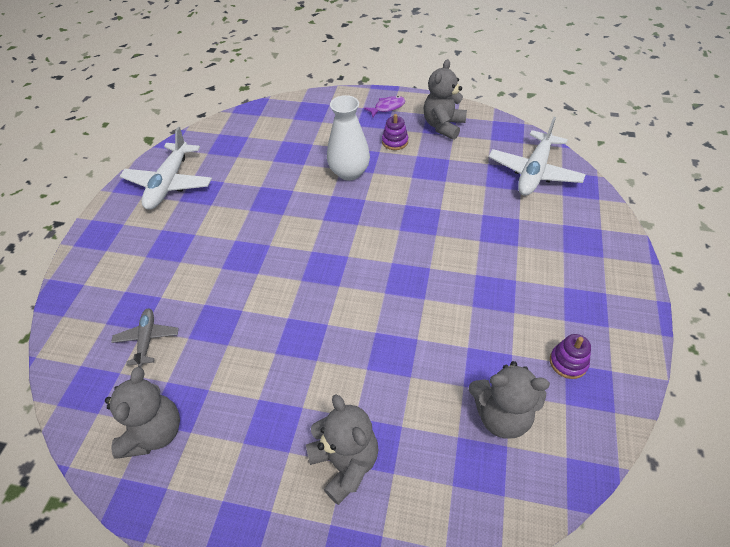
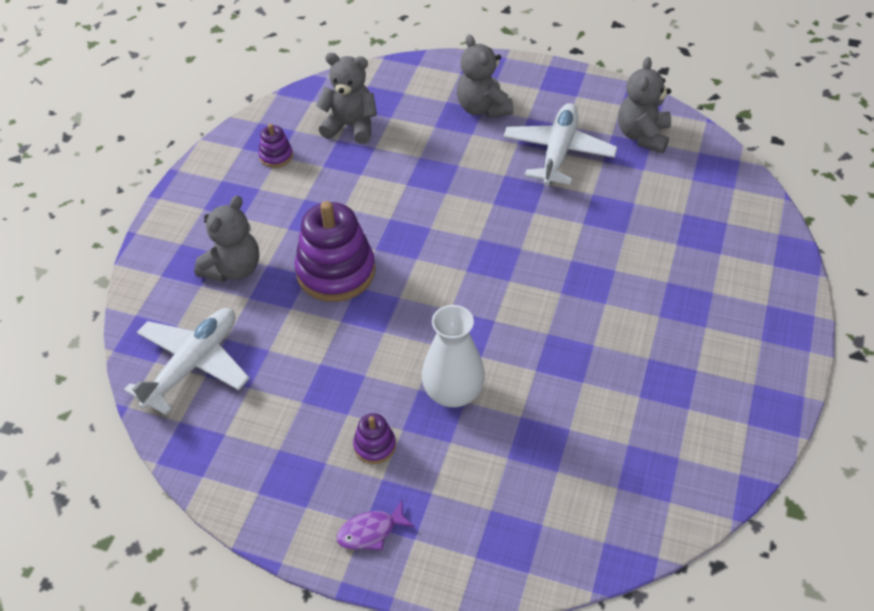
camera: 175 degrees left, 0 degrees up
grey plane [111,308,178,367] -> none
white plane [120,127,212,210] -> white plane moved to [503,103,617,186]
grey teddy bear [424,59,467,140] -> grey teddy bear moved to [194,196,259,282]
none -> purple stacking toy [295,201,375,302]

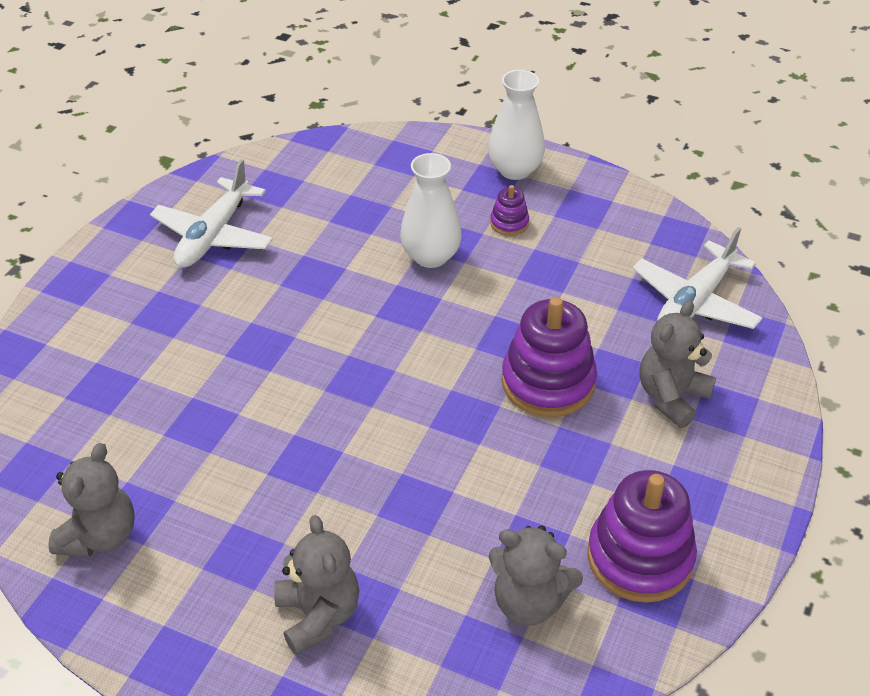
camera: 175 degrees left, 5 degrees down
purple stacking toy [258,124,293,168] -> purple stacking toy [587,470,697,603], size x2.13
purple fish [336,501,415,550] -> white vase [488,70,545,180]
white plane [503,103,617,186] -> white plane moved to [150,159,273,268]

